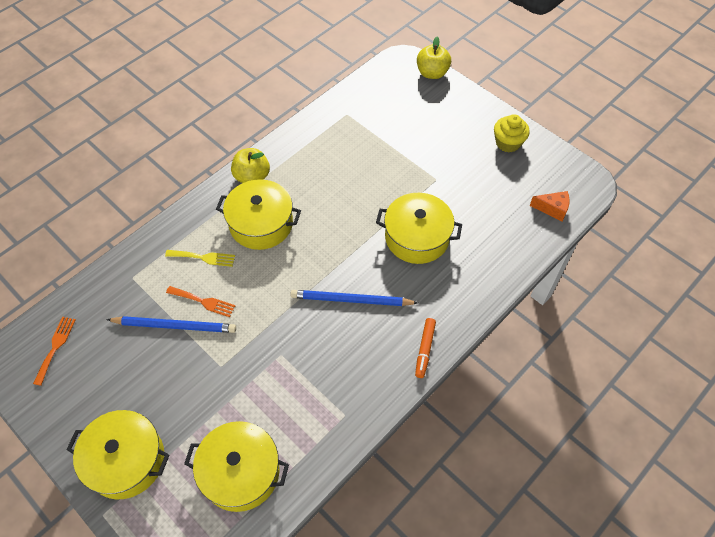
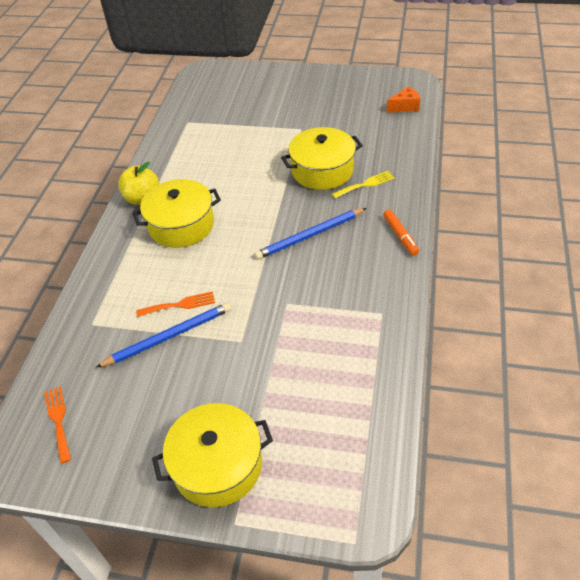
camera: 30 degrees left, 10 degrees down
yellow fork [165,250,235,267] -> yellow fork moved to [332,171,395,198]
yellow pot [184,421,289,512] -> none
yellow apple [417,37,451,79] -> none
yellow cupcake [494,114,530,153] -> none

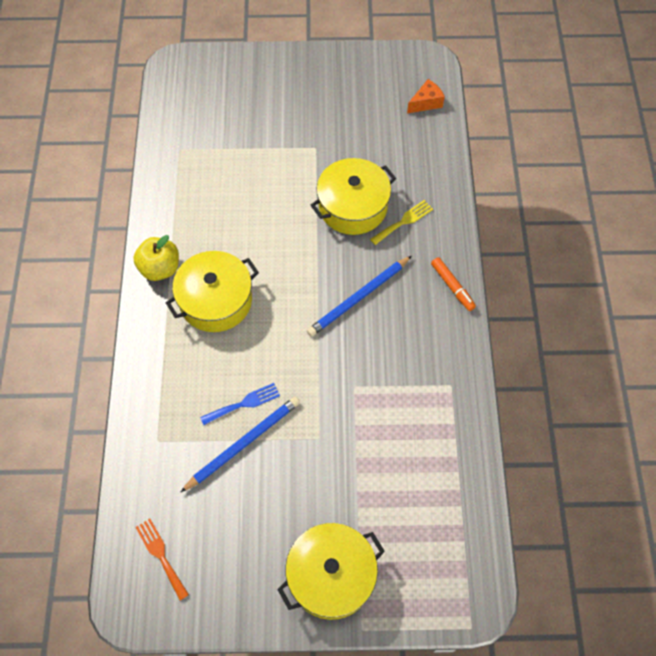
camera: 15 degrees left, 15 degrees up
orange fork [136,291,215,317] -> blue fork [200,383,280,425]

